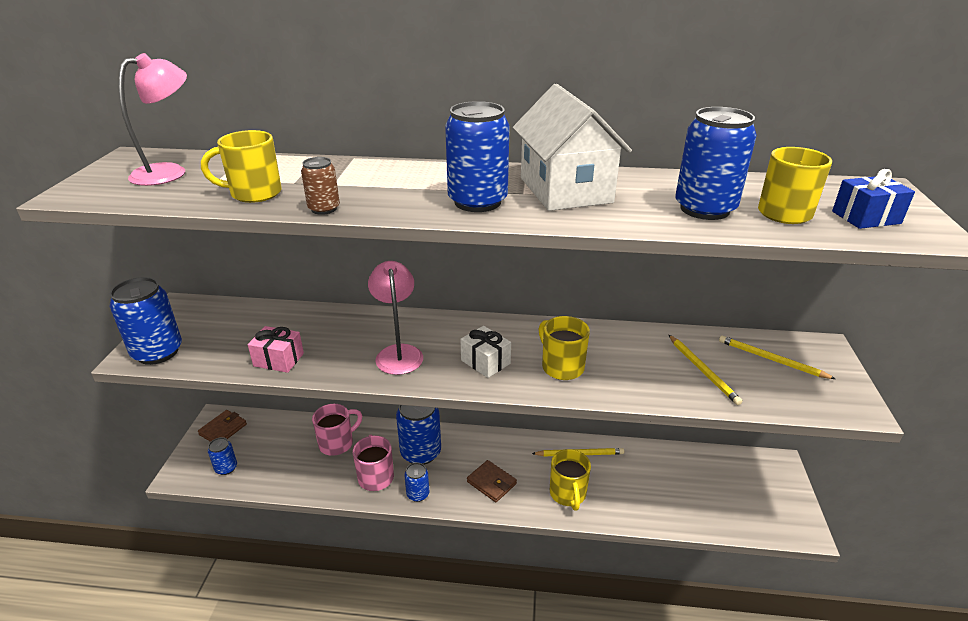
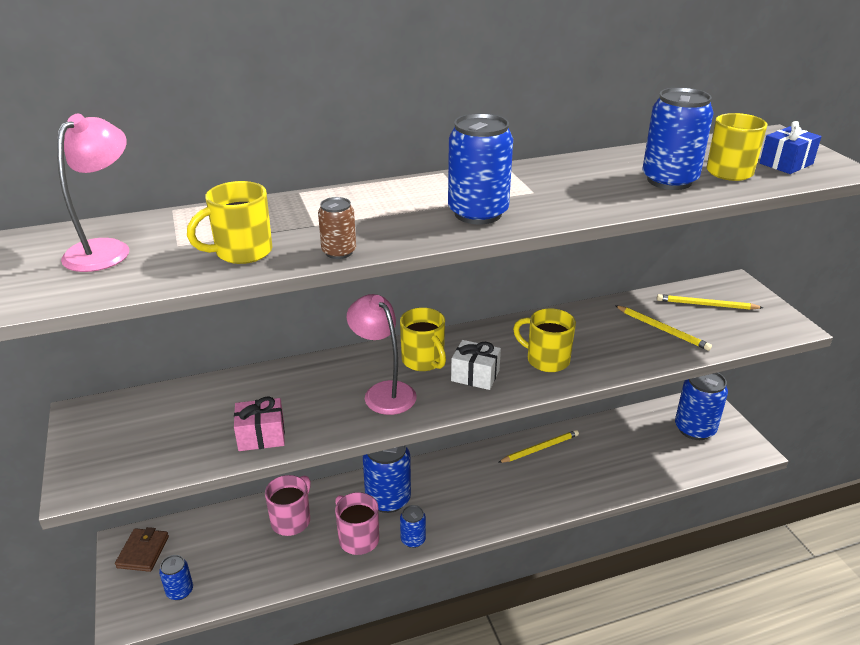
camera: 25 degrees left, 0 degrees up
blue can [109,277,182,365] -> blue can moved to [675,373,728,440]
brown wallet [467,460,517,502] -> none
white house [513,84,632,211] -> none
yellow mug [550,449,591,511] -> yellow mug moved to [400,308,446,371]

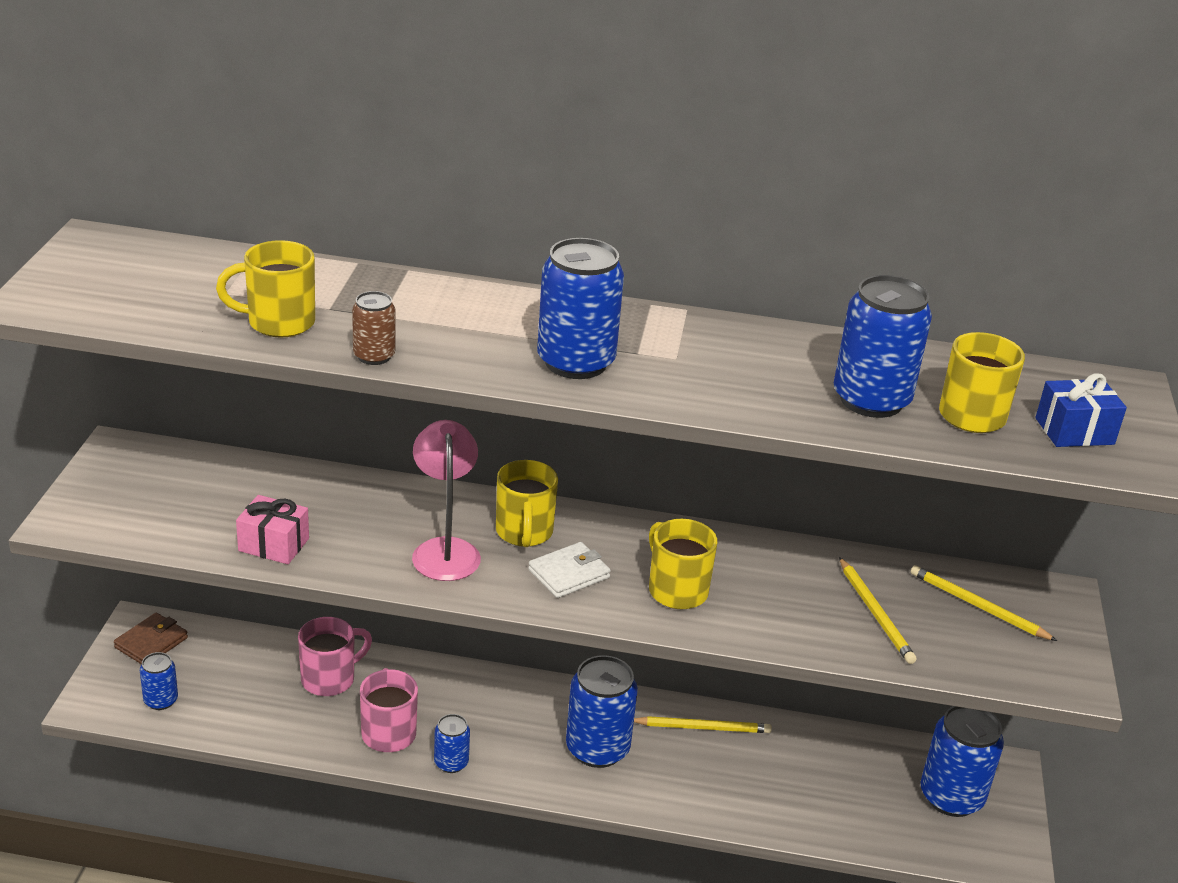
camera: 25 degrees right, 0 degrees up
pink lamp [57,114,129,272] -> none
blue can [363,445,411,513] -> blue can moved to [566,655,638,768]
white gift [451,340,501,390] -> white wallet [528,542,611,598]

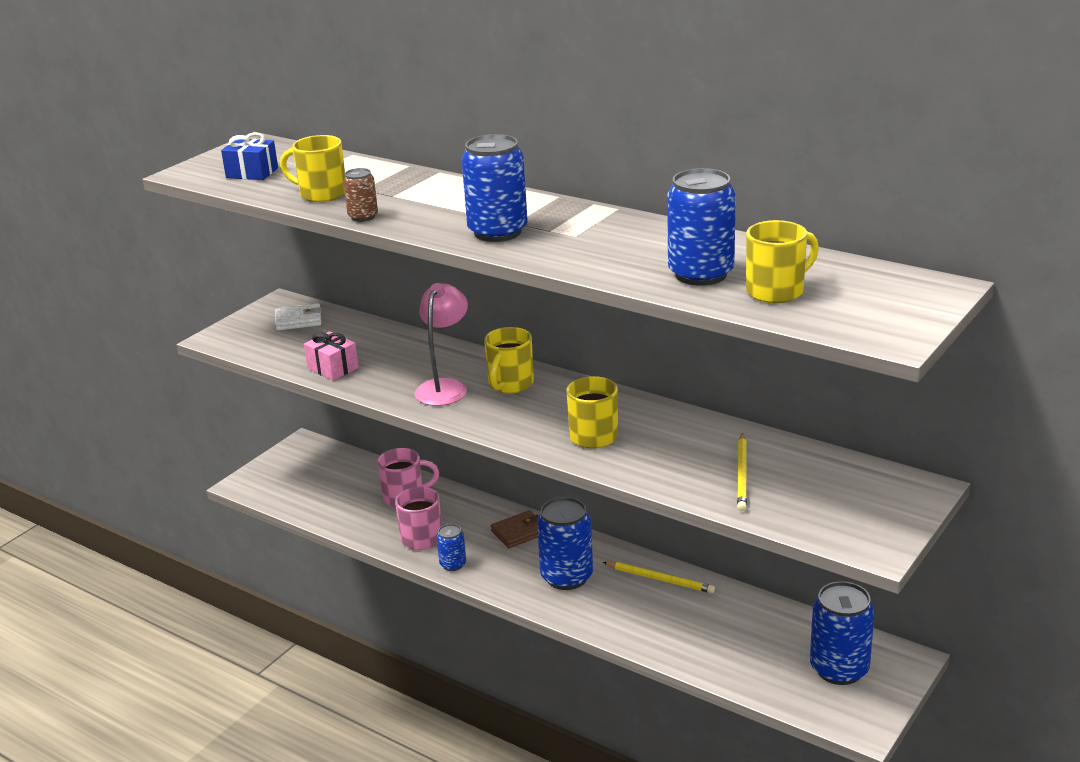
camera: 30 degrees right, 5 degrees down
brown wallet [114,613,188,664] -> brown wallet moved to [491,510,539,548]
blue can [140,652,178,710] -> none
white wallet [528,542,611,598] -> white wallet moved to [275,303,321,331]
yellow pencil [911,565,1057,641] -> none
blue gift [1035,374,1127,447] -> blue gift moved to [221,133,278,180]

